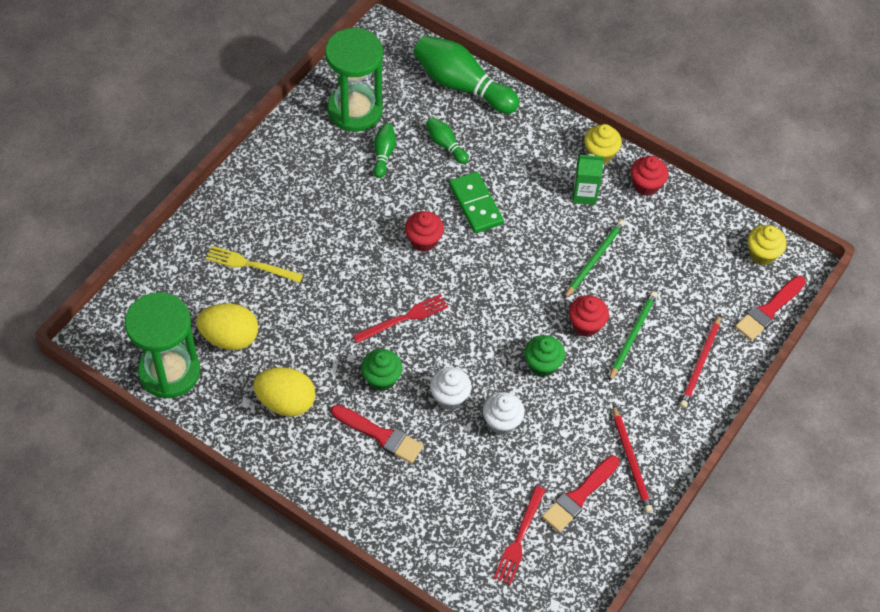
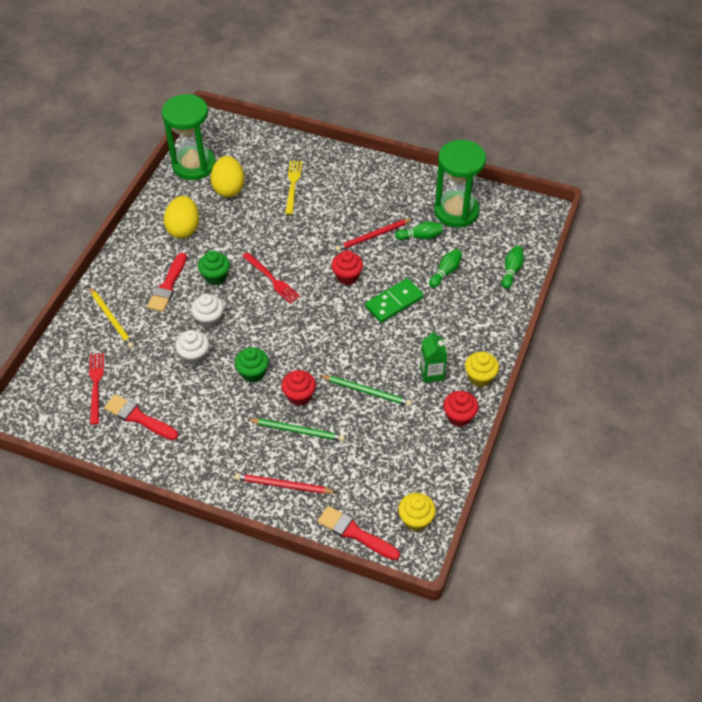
camera: 80 degrees right, 5 degrees down
green bowling pin [413,35,519,114] -> green bowling pin [502,246,524,289], size x0.48
red fork [494,486,545,585] -> red fork turned 75 degrees clockwise [89,353,104,425]
red pencil [613,405,653,513] -> red pencil moved to [335,218,414,251]
none -> yellow pencil [89,287,134,348]

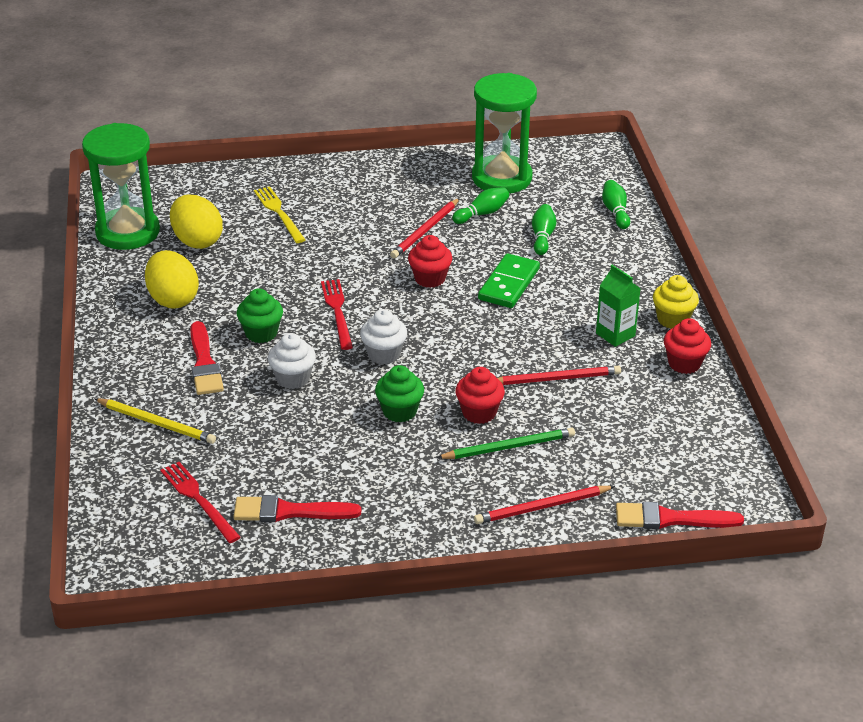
camera: 30 degrees left, 15 degrees down
white cupcake [176,330,209,366] -> white cupcake moved to [360,309,407,364]
red fork [242,252,300,304] -> red fork turned 120 degrees counterclockwise [321,279,353,350]
green pencil [319,375,412,406] -> red pencil [497,366,621,385]
yellow cupcake [398,493,436,531] -> none

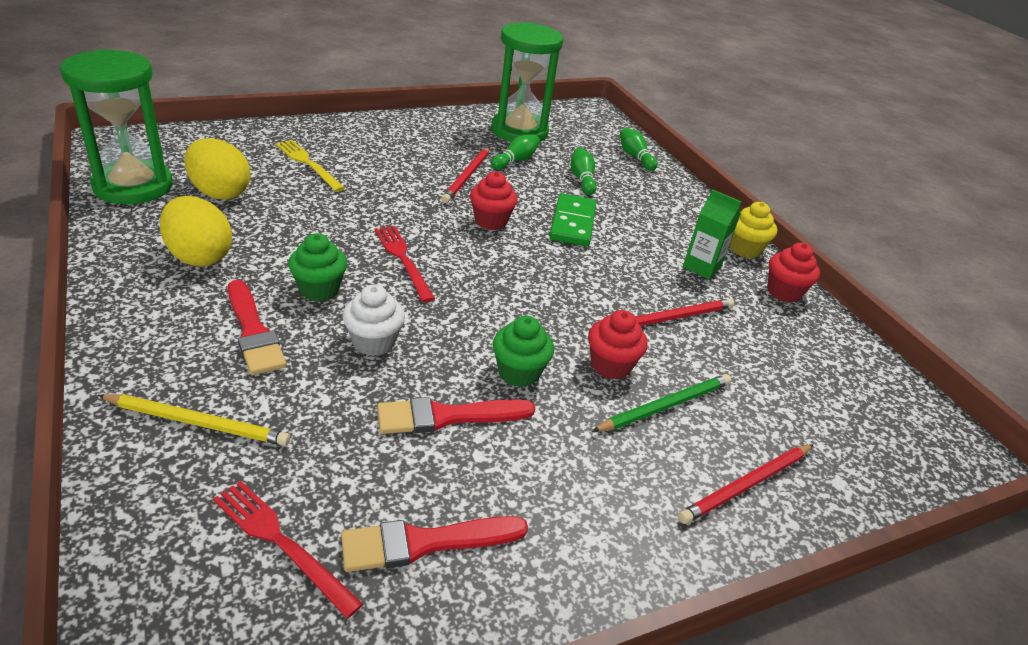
camera: 20 degrees left, 0 degrees up
white cupcake [360,309,407,364] -> none
red brush [616,502,744,529] -> red brush moved to [377,397,535,434]

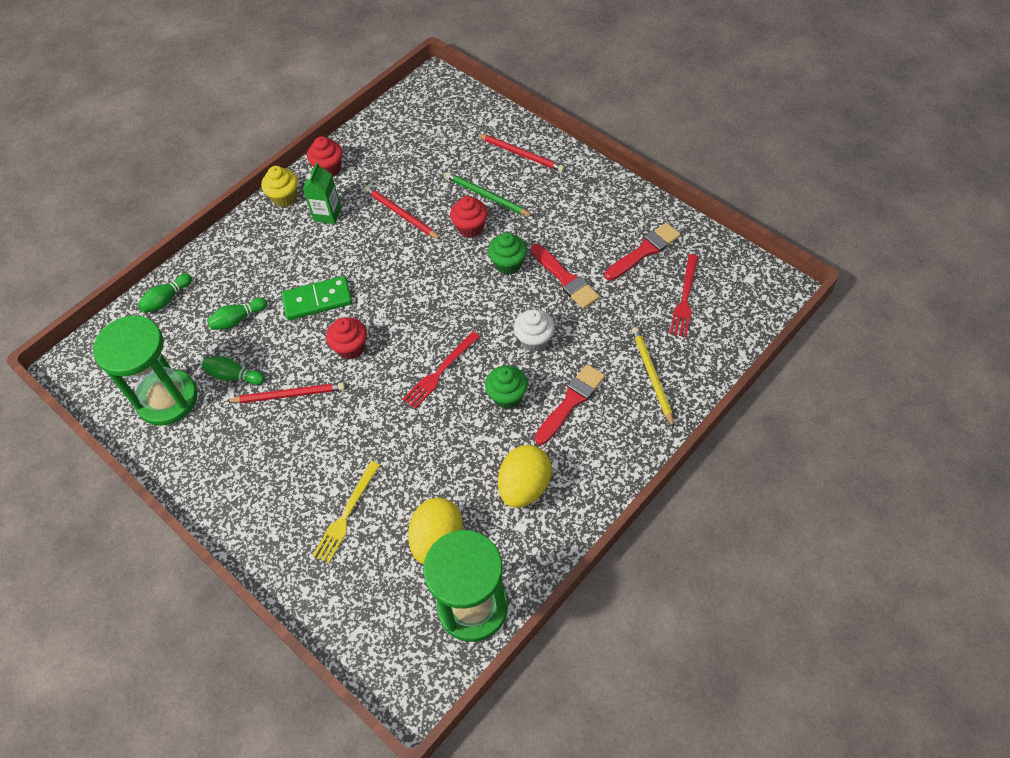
camera: 105 degrees left, 20 degrees up
red brush [341,516,528,572] -> red brush turned 90 degrees counterclockwise [605,222,681,281]

